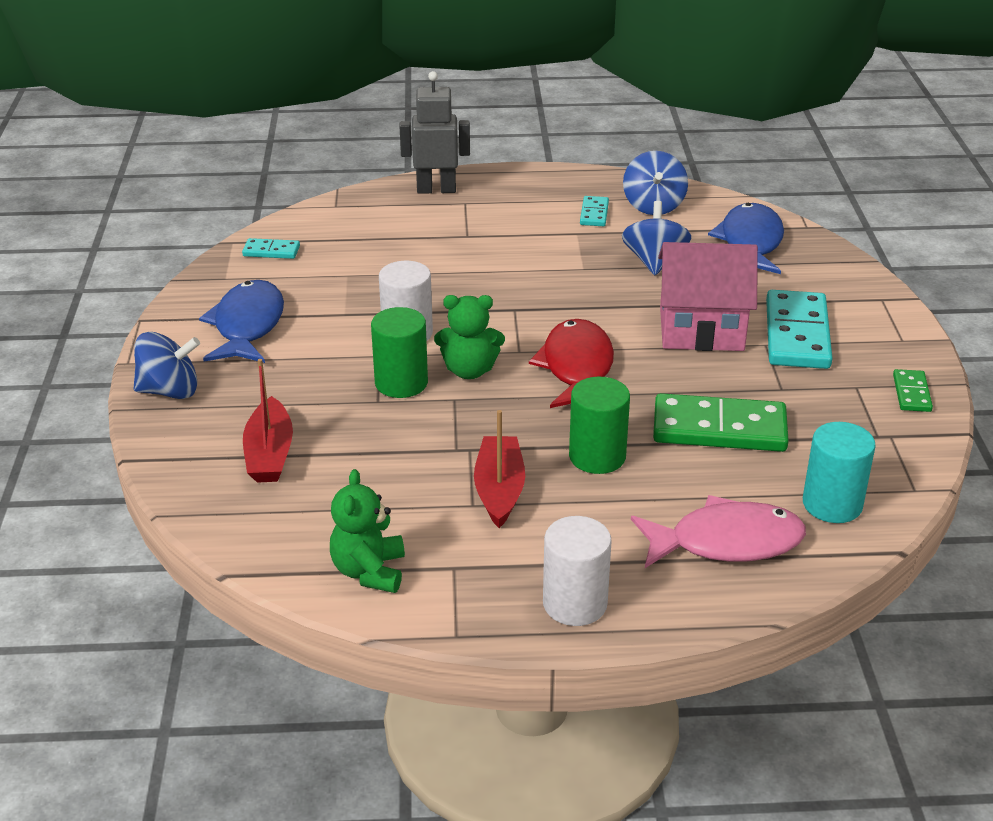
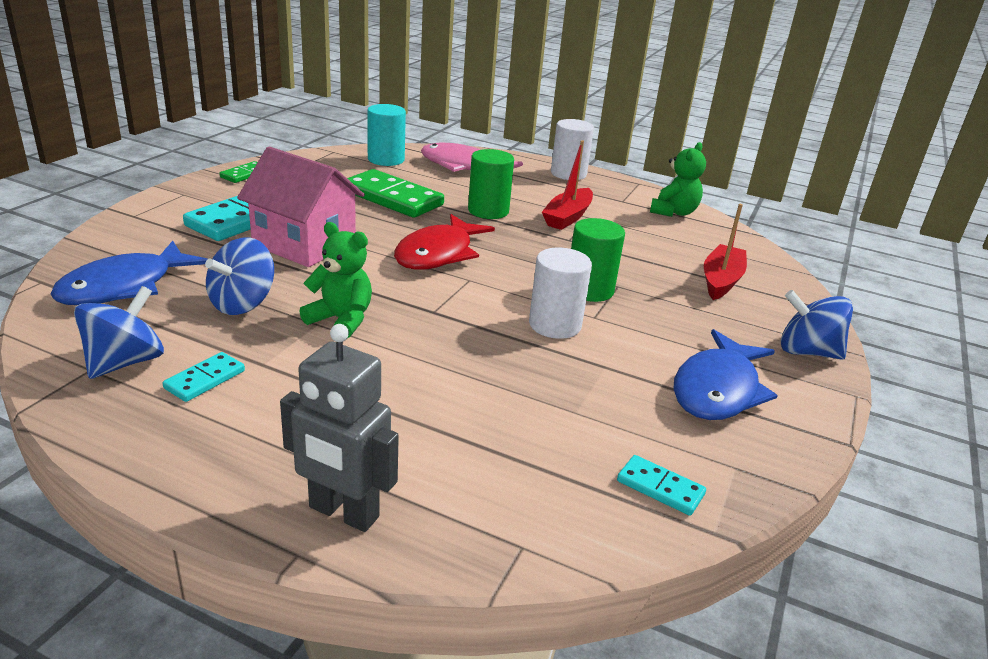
camera: 155 degrees left, 5 degrees down
green teddy bear [434,295,505,379] -> green teddy bear moved to [299,222,372,338]

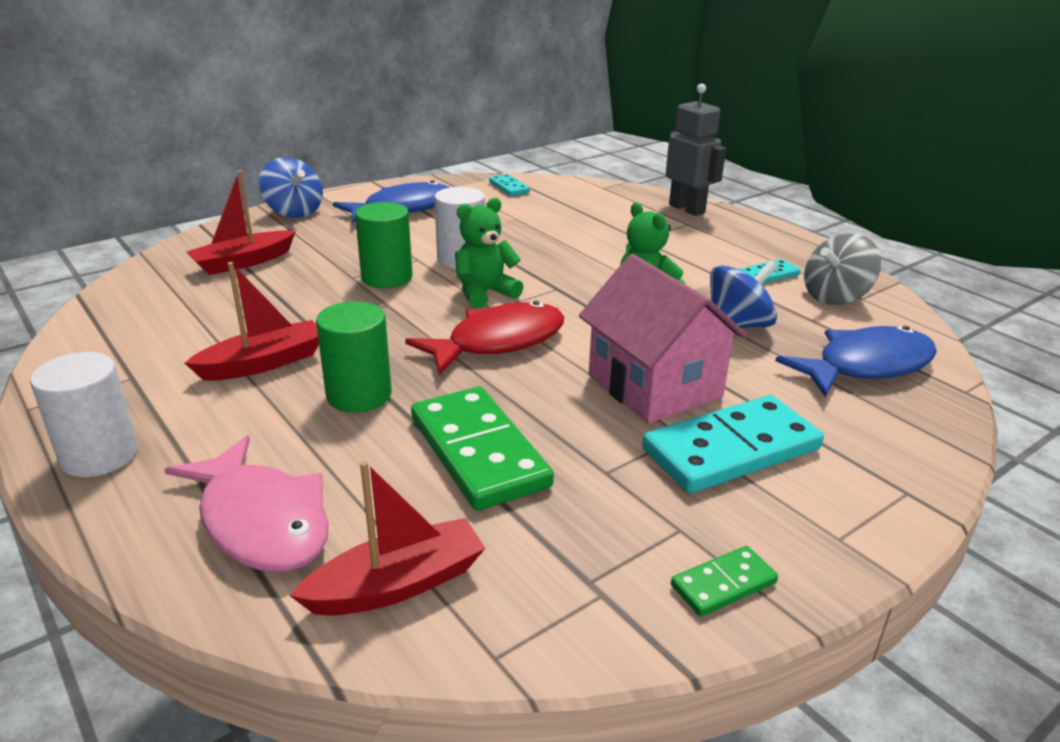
camera: 150 degrees left, 0 degrees up
blue spinning top [74,286,164,379] -> grey spinning top [804,233,881,305]
turquoise cylinder [367,104,406,166] -> red boat [290,461,485,616]
green teddy bear [650,142,706,217] -> green teddy bear moved to [455,198,523,308]

